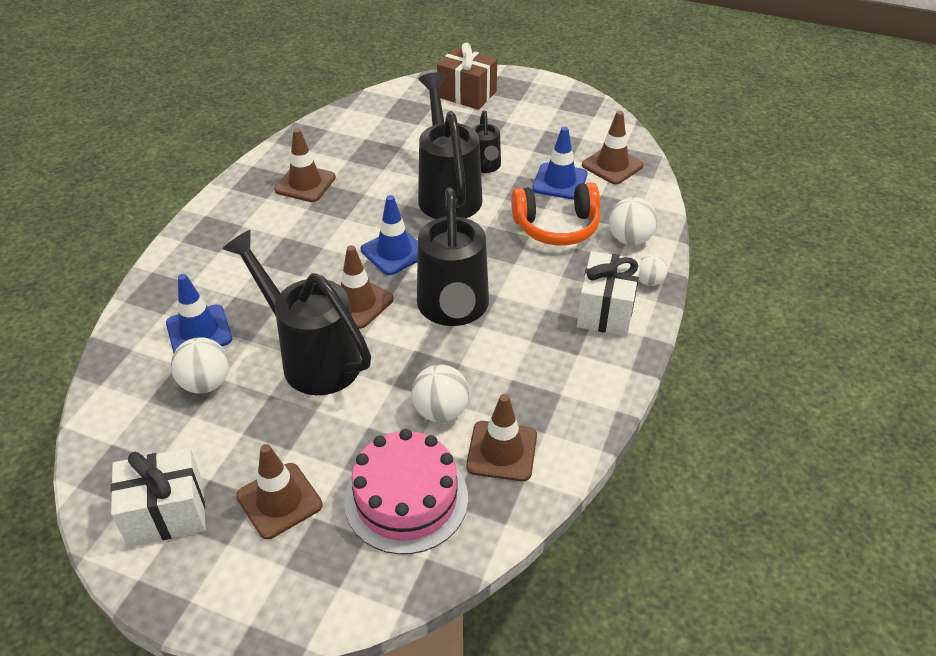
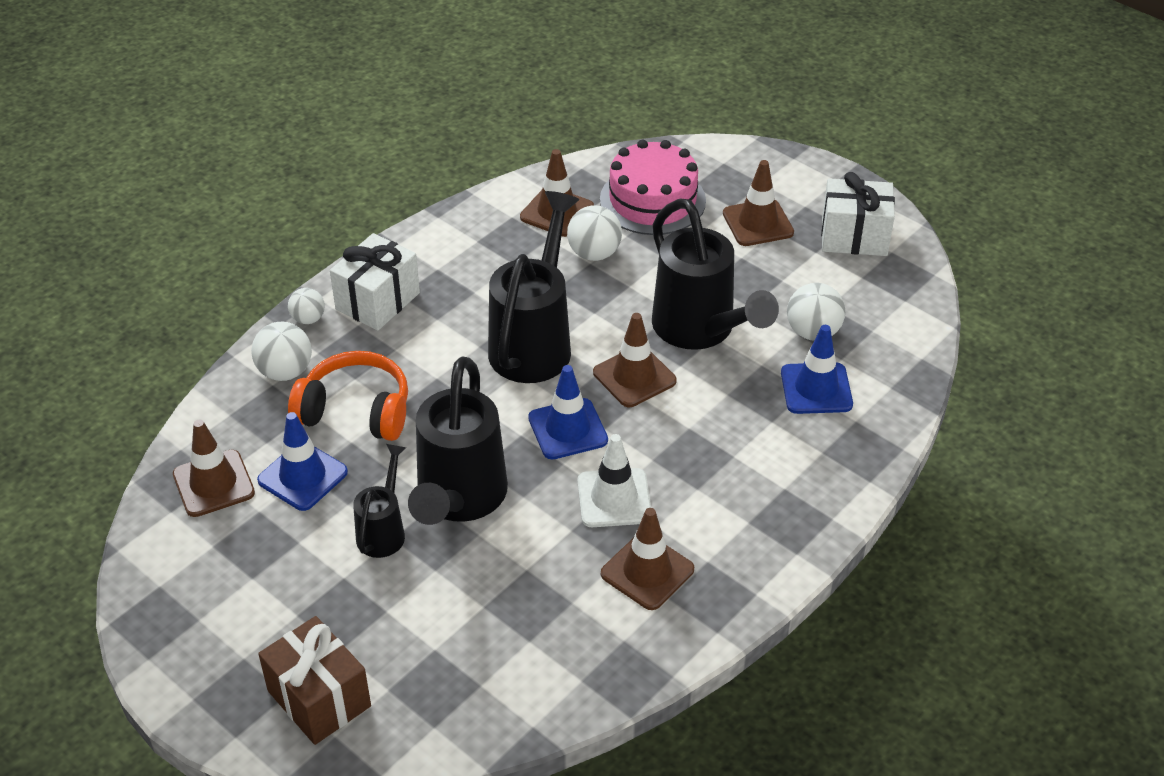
camera: 160 degrees left, 0 degrees up
none -> white traffic cone [577,434,651,527]

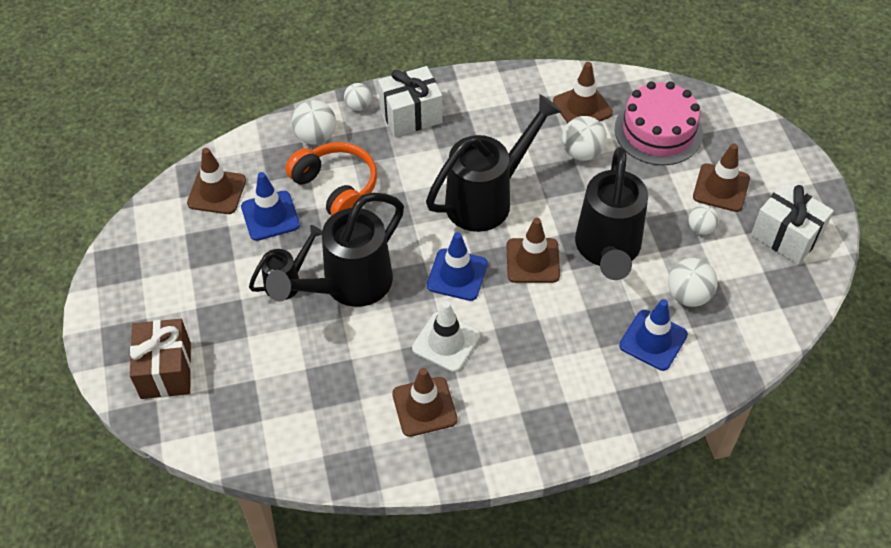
camera: 35 degrees right, 10 degrees up
none -> white ball [688,205,719,235]

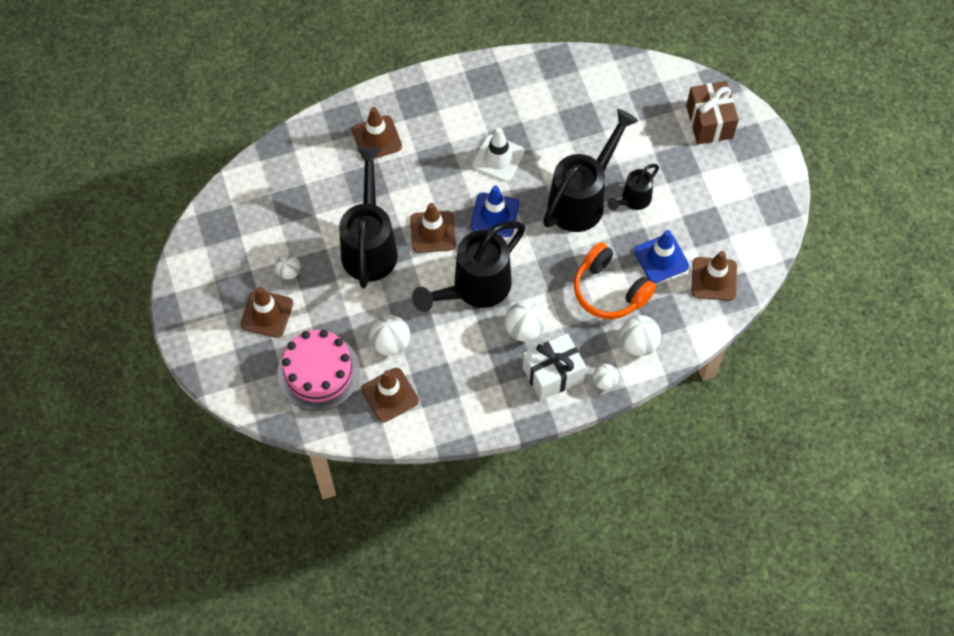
camera: 175 degrees right, 10 degrees up
brown traffic cone [392,368,457,437] -> brown traffic cone moved to [352,107,402,160]
blue traffic cone [619,299,688,371] -> none
white ball [668,258,718,307] -> white ball moved to [505,301,546,342]
white gift [751,182,834,265] -> none

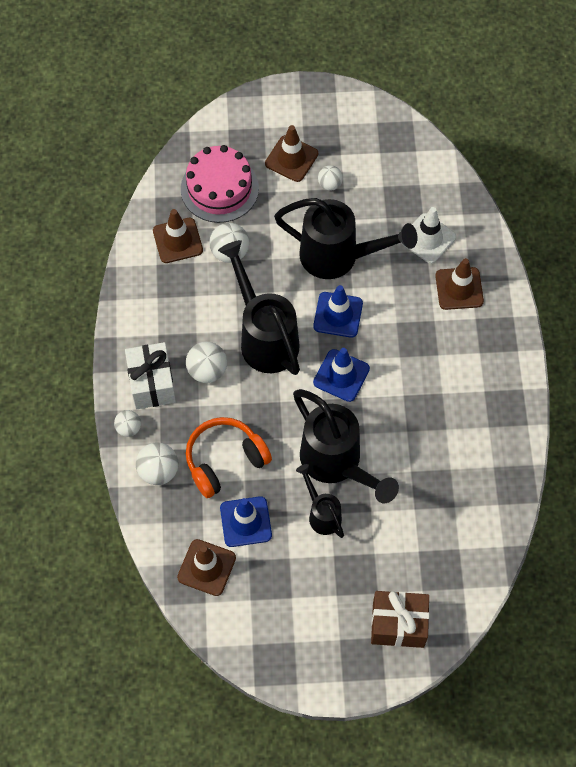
camera: 105 degrees right, 0 degrees up
brown traffic cone [410,203,456,253] -> blue traffic cone [313,285,363,338]
white traffic cone [472,128,525,182] -> white traffic cone moved to [401,207,456,264]

